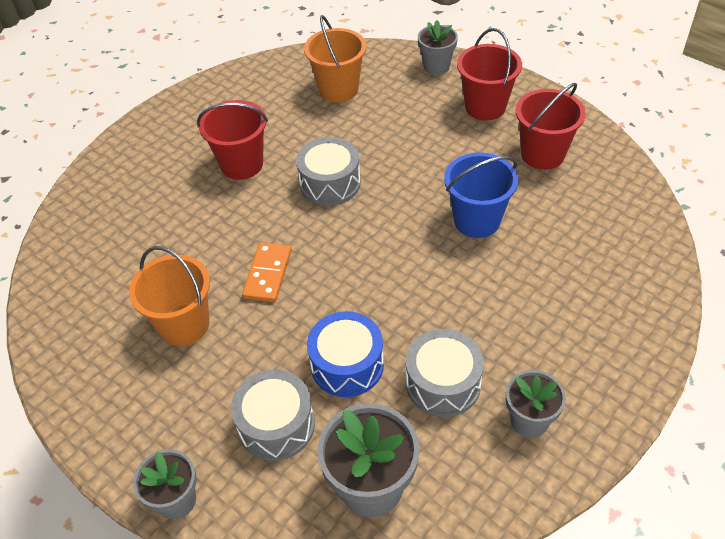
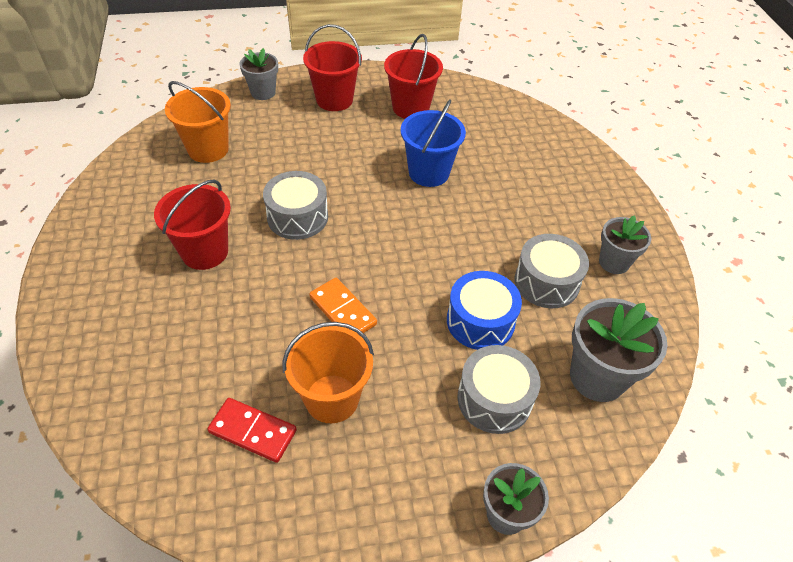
camera: 55 degrees left, 0 degrees up
none -> red domino [207,398,297,463]

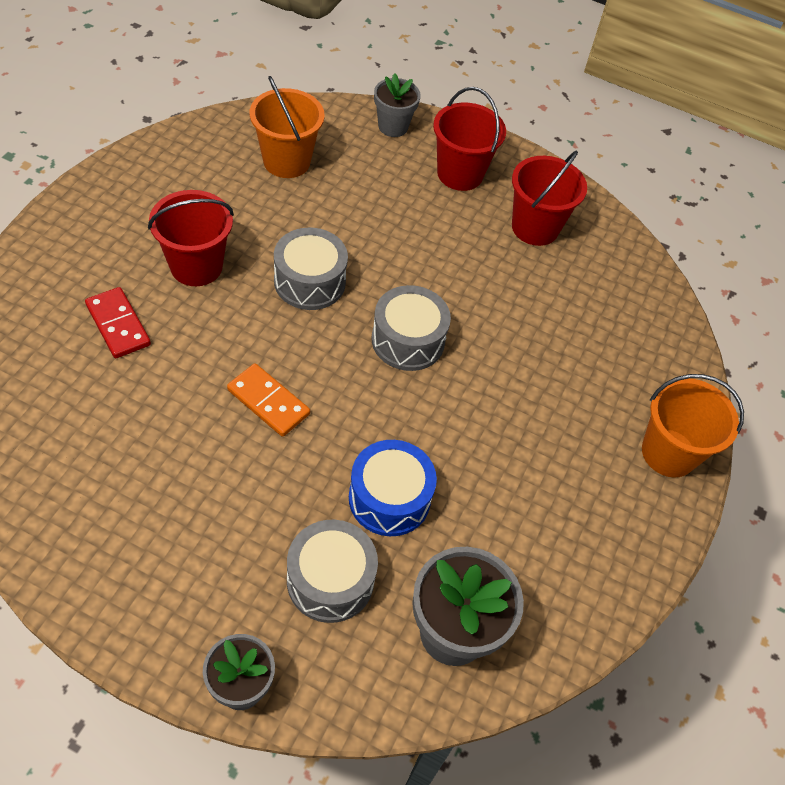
camera: 30 degrees right, 5 degrees up
red domino [207,398,297,463] -> red domino moved to [85,287,151,358]
orange bucket [282,322,374,423] -> orange bucket moved to [642,374,744,478]
orange domino [309,278,377,333] -> orange domino turned 45 degrees counterclockwise [227,363,310,437]
blue bucket [401,100,466,187] -> none
grey drum [515,234,589,308] -> grey drum moved to [372,285,451,371]
grey flower pot [599,215,651,274] -> none

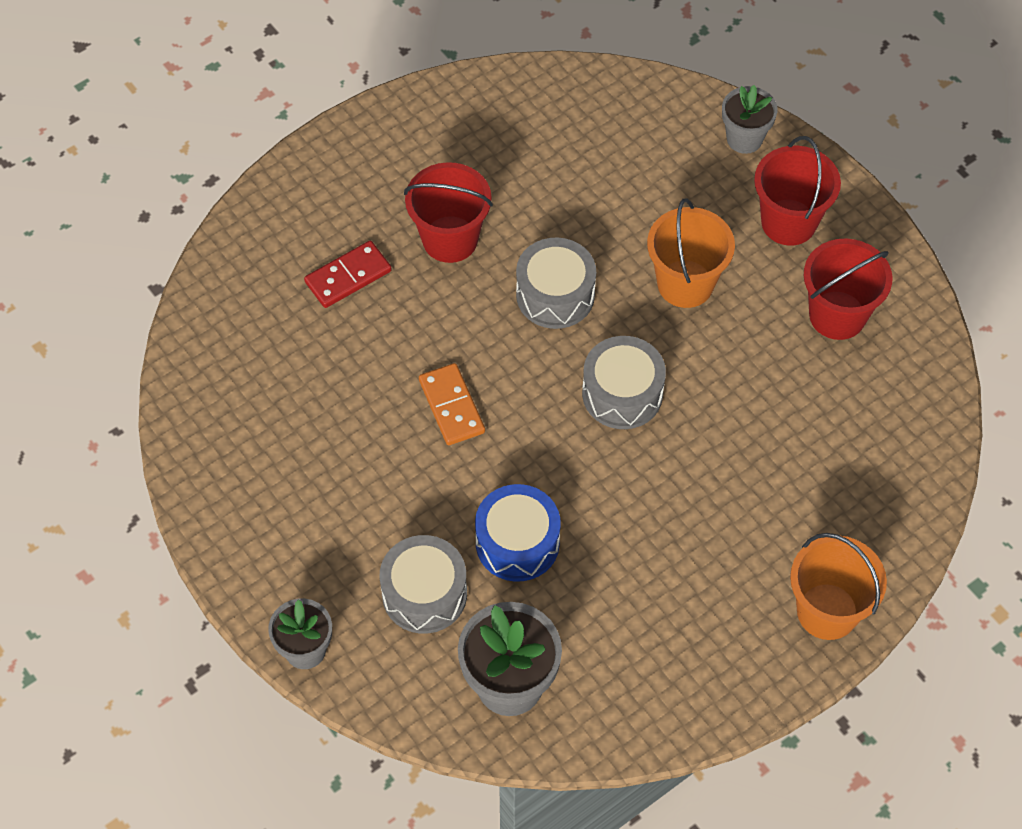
camera: 35 degrees right, 5 degrees up
red domino [85,287,151,358] -> red domino turned 60 degrees clockwise [304,240,392,308]
orange bucket [250,76,325,178] -> orange bucket moved to [647,198,735,308]

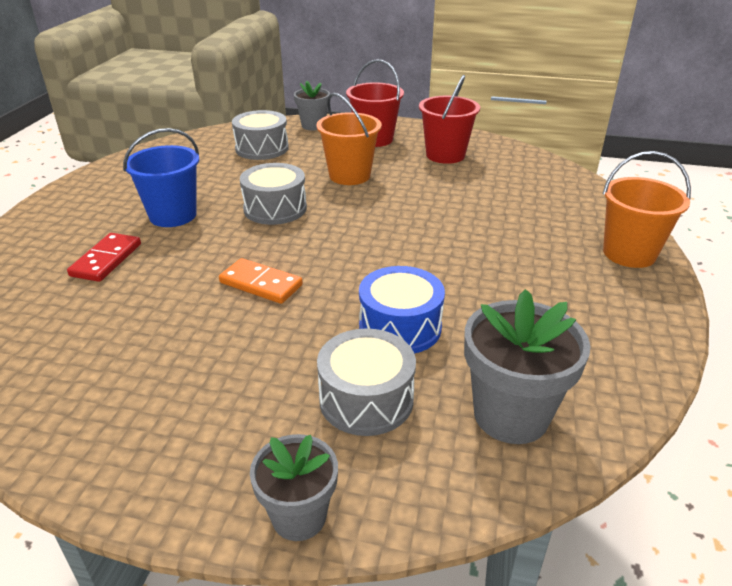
camera: 40 degrees left, 25 degrees down
red bucket [404,162,493,263] -> blue bucket [123,128,199,227]
grey drum [582,336,666,429] -> grey drum moved to [232,110,289,160]

